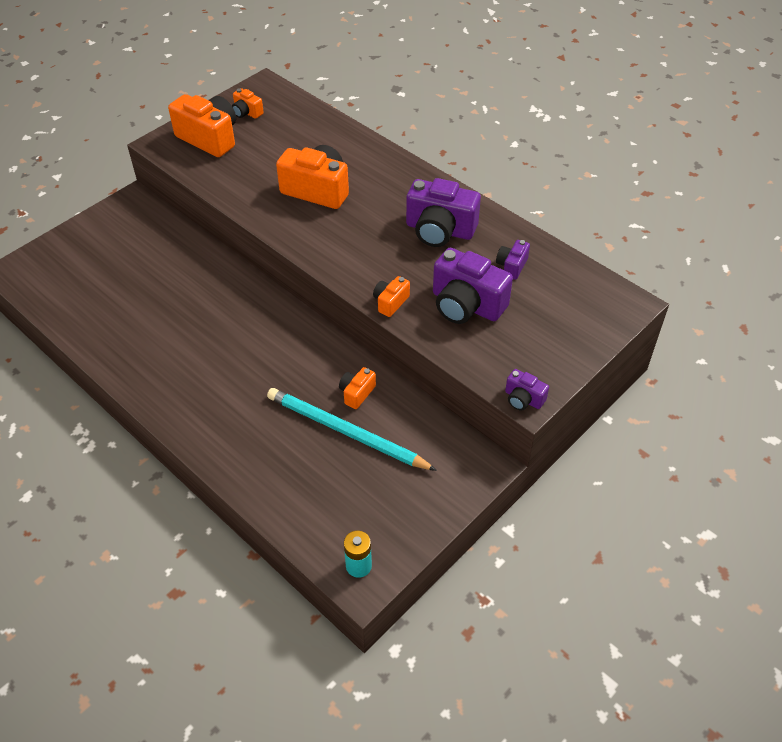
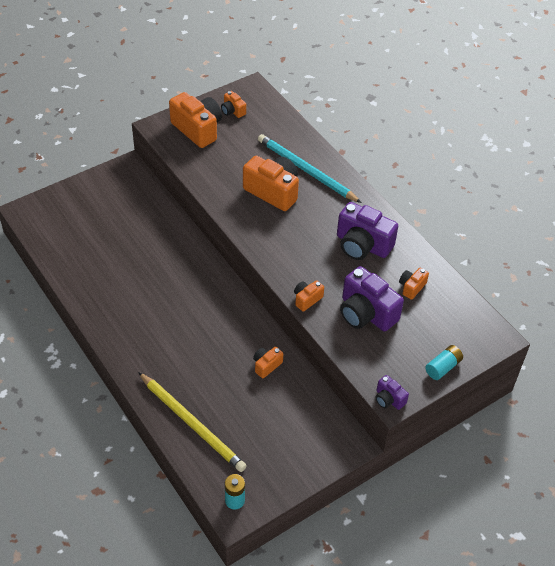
camera: 10 degrees right, 0 degrees up
turquoise pencil [267,388,437,471] -> turquoise pencil moved to [258,134,361,203]
purple camera [496,240,530,280] -> orange camera [399,268,429,300]
none -> yellow pencil [138,372,246,472]
none -> turquoise battery [425,345,463,380]

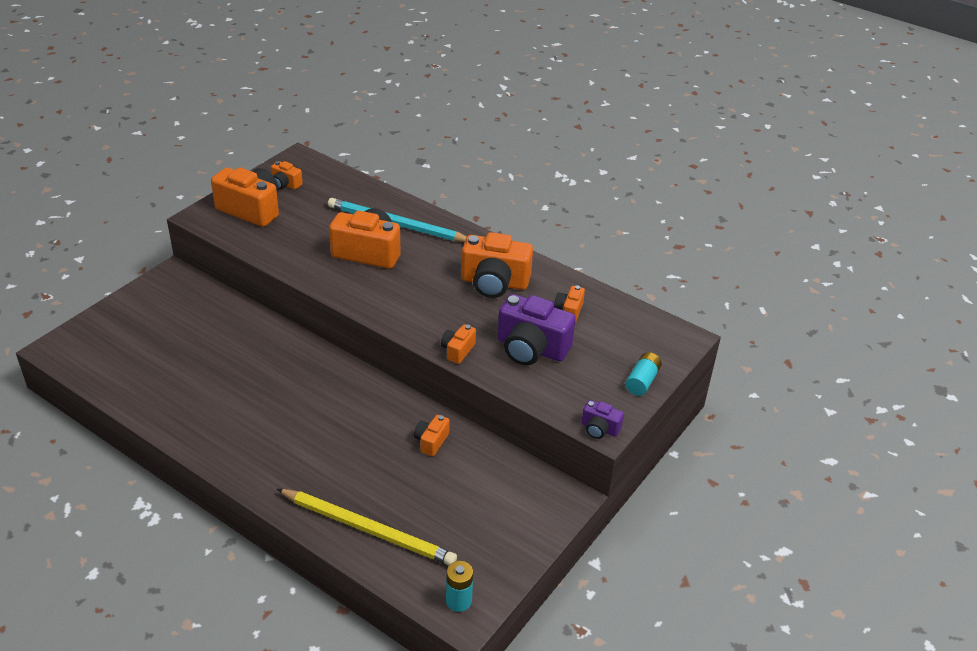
camera: 20 degrees left, 10 degrees down
purple camera [337,202,398,260] -> orange camera [461,232,533,298]

